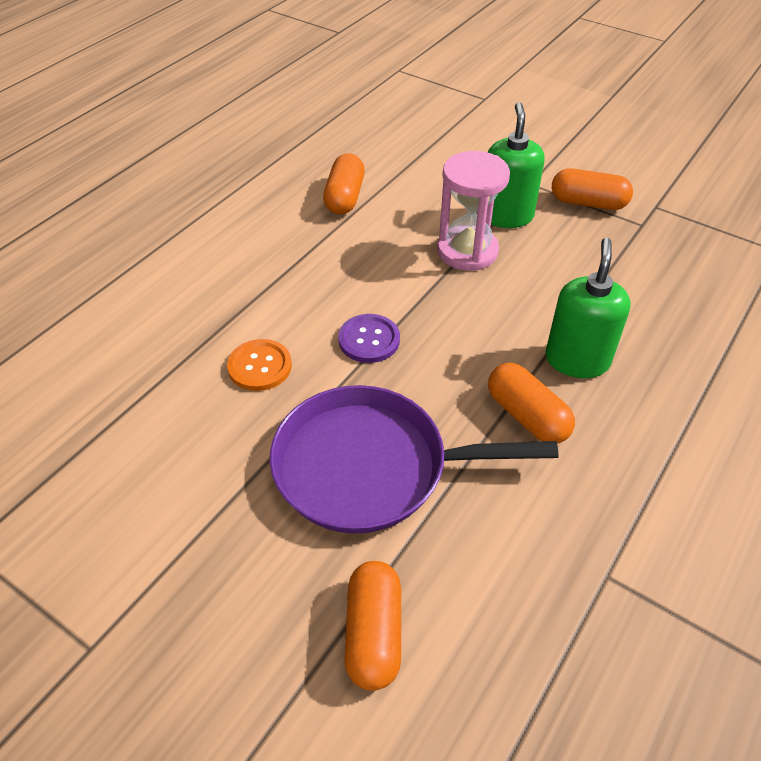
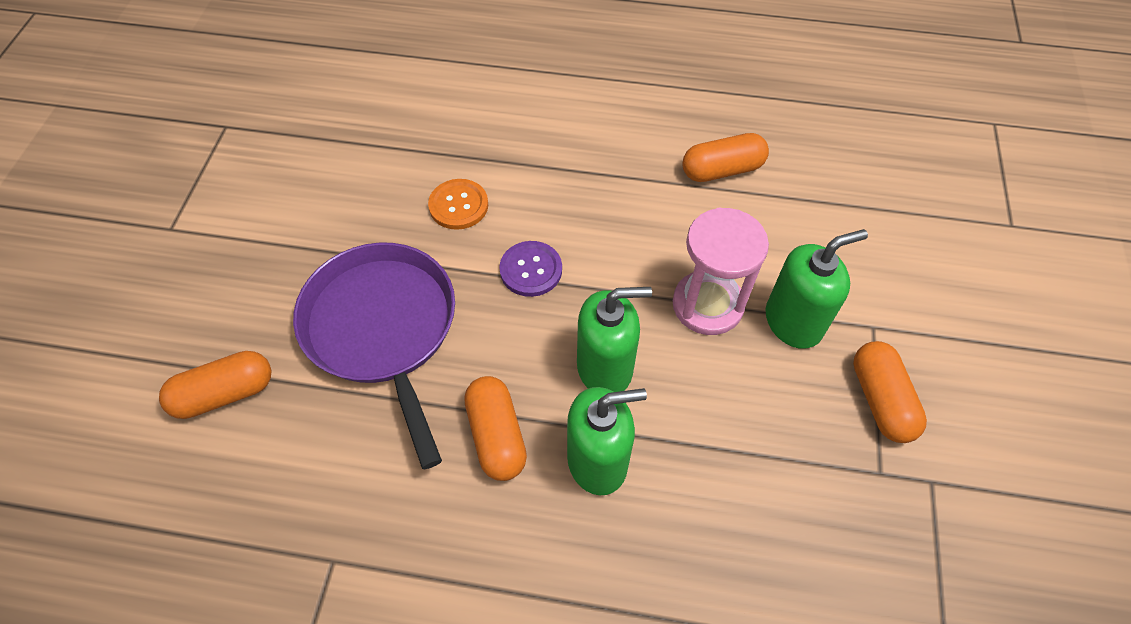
camera: 65 degrees right, 10 degrees up
orange capsule [488,363,575,444] -> orange capsule turned 45 degrees counterclockwise [464,376,527,481]
none -> green soap dispenser [577,287,652,392]

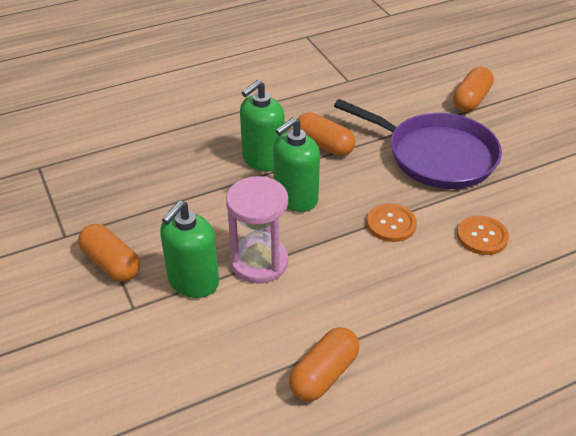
camera: 145 degrees right, 15 degrees down
purple button [499,241,562,297] -> orange button [367,203,417,242]

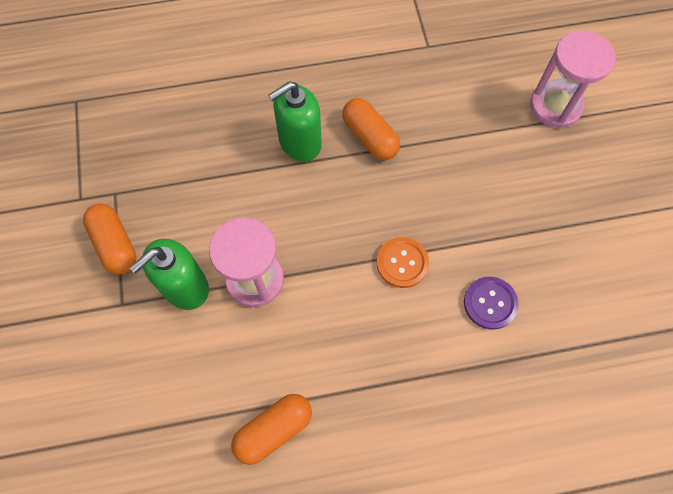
camera: 15 degrees right, 25 degrees up
green soap dispenser [273,117,320,212] -> none
purple pan [334,99,502,189] -> none
orange capsule [453,67,494,112] -> pink hourglass [530,30,615,128]
orange button [457,215,509,255] -> purple button [464,277,519,330]

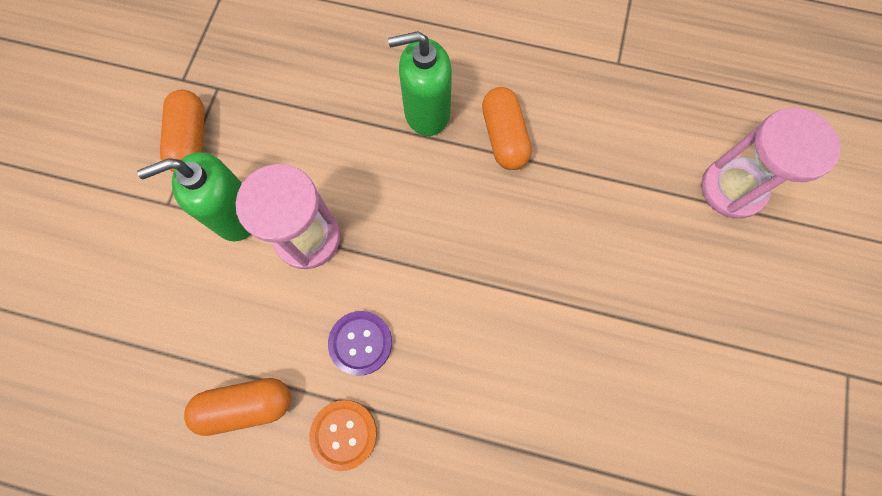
camera: 25 degrees right, 5 degrees up
orange button [377,237,429,288] -> orange button moved to [309,400,377,471]
purple button [464,277,519,330] -> purple button moved to [328,311,392,376]

